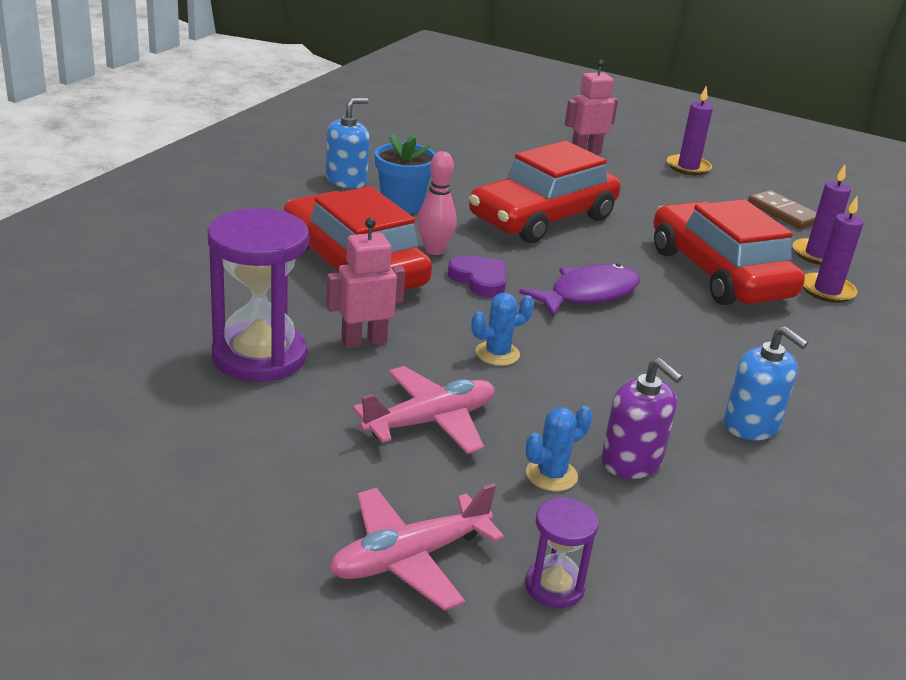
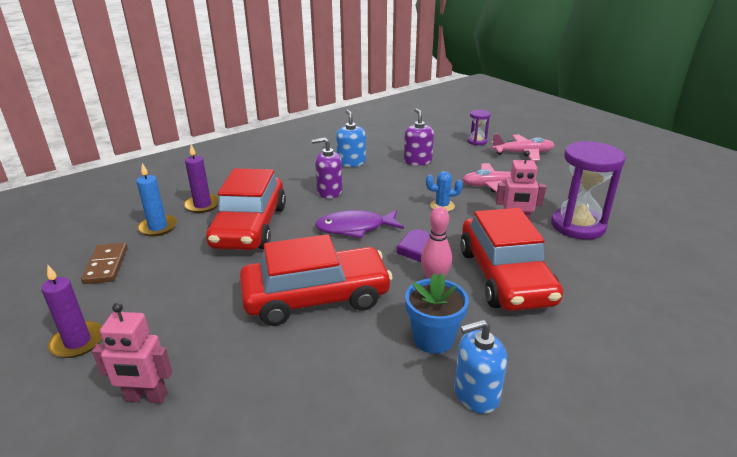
camera: 150 degrees left, 0 degrees up
blue cactus [526,406,592,491] -> none
purple candle [793,165,851,265] -> blue candle [136,163,177,236]
none -> purple soap dispenser [312,138,343,199]

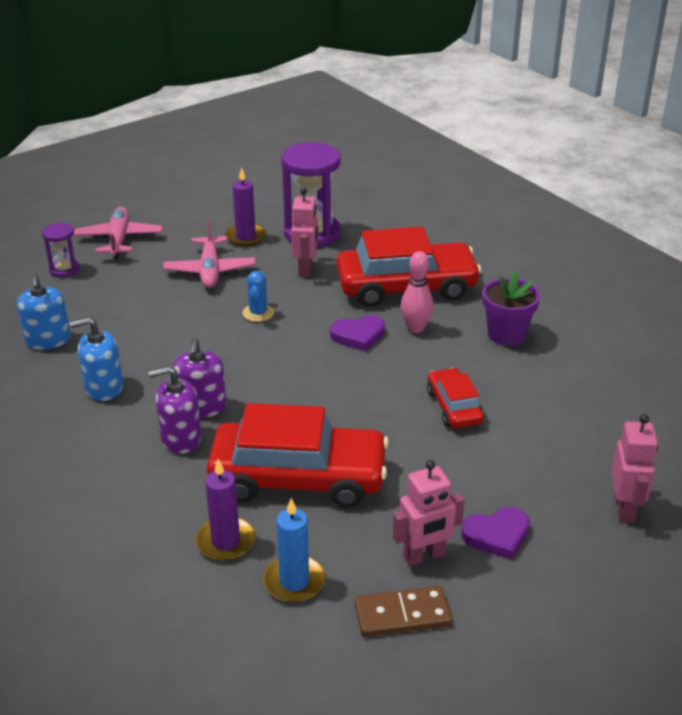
camera: 90 degrees left, 5 degrees up
purple candle [41,265,102,358] -> purple candle moved to [225,167,266,246]
red car [240,234,393,326] -> red car [427,368,484,428], size x0.51
purple fish [315,210,404,238] -> none
purple soap dispenser [404,109,434,166] -> purple soap dispenser moved to [149,366,202,454]
blue flower pot [405,273,469,354] -> purple flower pot [482,271,540,346]
blue soap dispenser [454,320,507,414] -> blue soap dispenser moved to [17,273,71,350]
none -> pink robot [393,460,464,566]
none -> purple heart [461,507,530,560]

